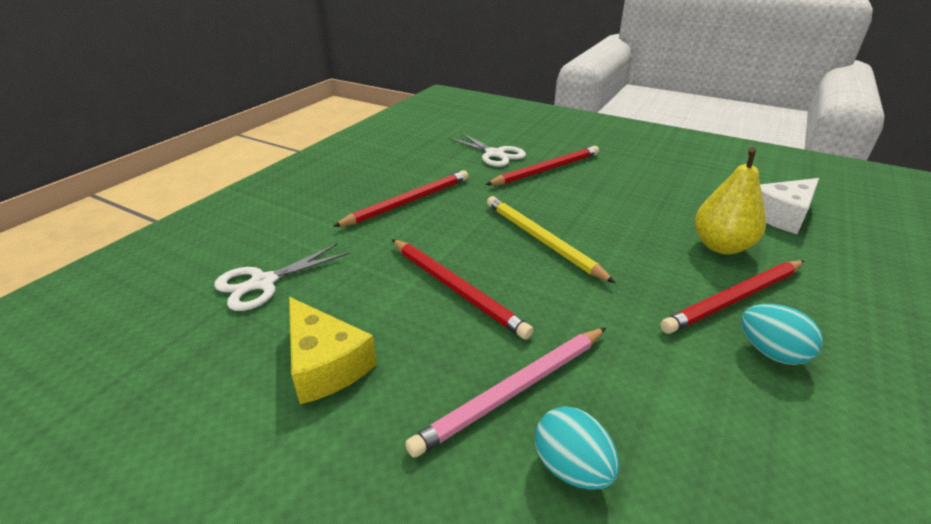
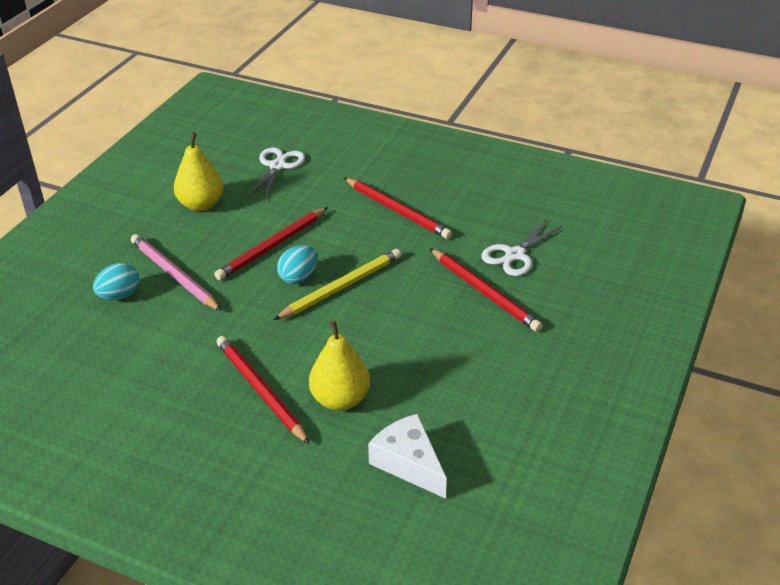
camera: 85 degrees right, 5 degrees up
white scissors [214,243,350,311] -> white scissors turned 60 degrees clockwise [247,147,305,200]
yellow cheese [289,297,377,404] -> yellow pear [174,132,224,211]
turquoise egg [741,304,823,365] -> turquoise egg moved to [277,245,318,284]

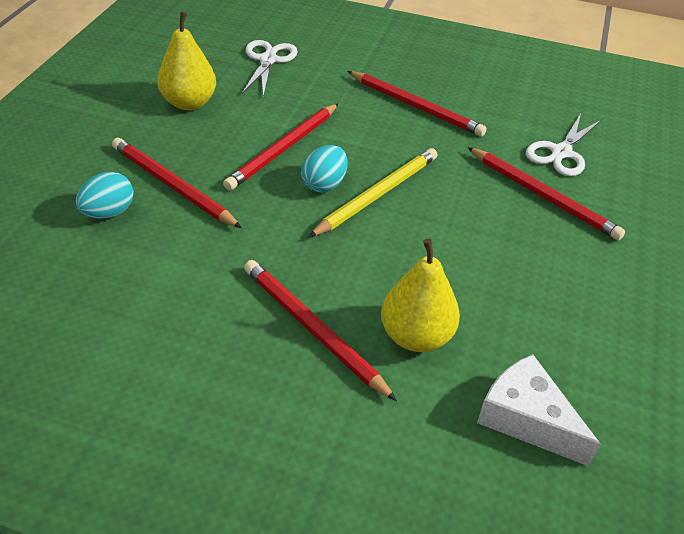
camera: 10 degrees left, 5 degrees up
pink pencil [131,234,222,311] -> red pencil [112,138,242,228]

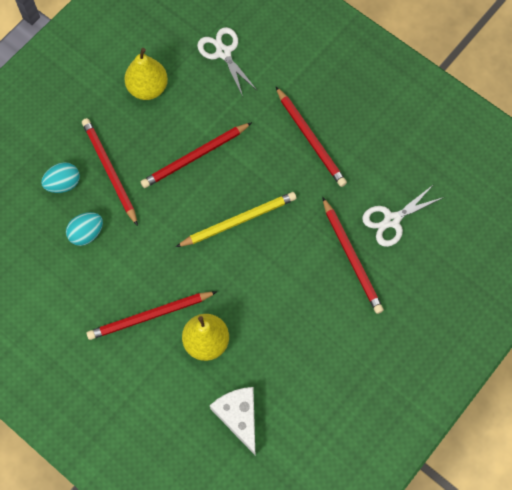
camera: 25 degrees right, 25 degrees up
white scissors [242,40,298,97] -> white scissors turned 60 degrees counterclockwise [197,27,257,97]
red pencil [244,260,397,401] -> red pencil turned 90 degrees counterclockwise [87,291,217,340]
turquoise egg [301,145,347,193] -> turquoise egg moved to [66,212,103,246]

